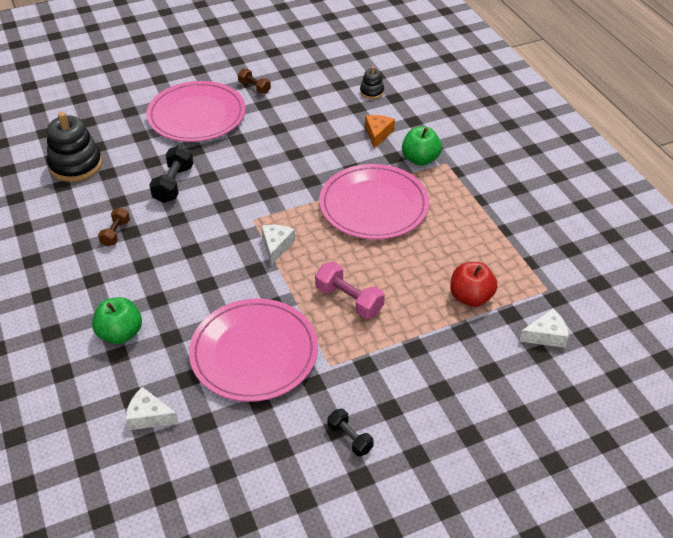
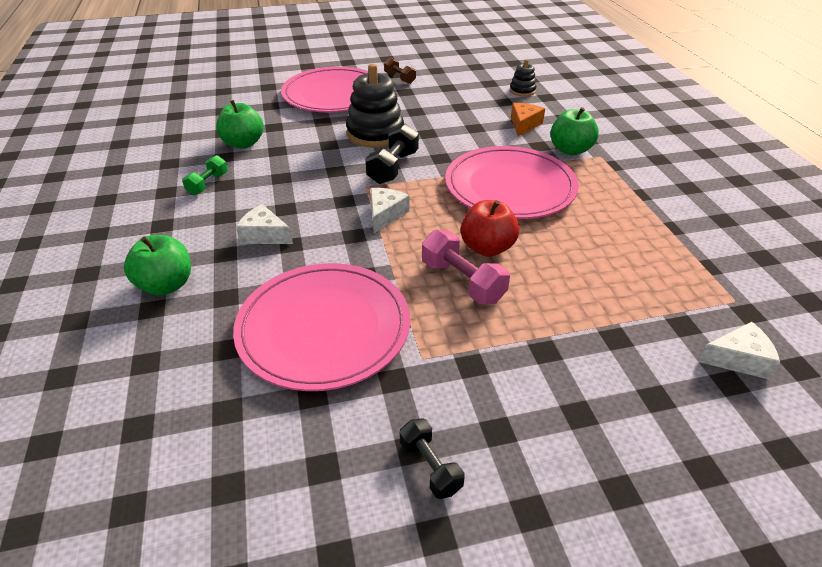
camera: 10 degrees right, 5 degrees down
black stacking toy [47,112,102,182] -> black stacking toy moved to [346,63,404,148]
brown dumbbell [98,207,130,247] -> green dumbbell [182,155,228,195]
white cheese [126,387,179,430] -> white cheese moved to [236,204,293,244]
black dumbbell [149,145,193,203] -> black dumbbell moved to [365,123,419,184]
red apple [450,262,497,307] -> red apple moved to [461,200,519,257]
none -> green apple [216,100,264,149]

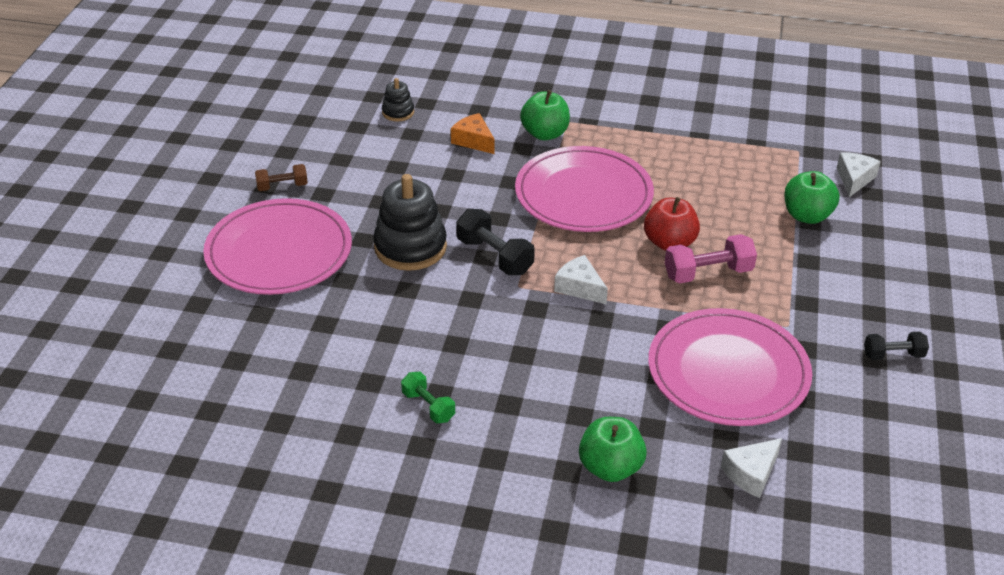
camera: 65 degrees left, 0 degrees up
green apple [216,100,264,149] -> green apple moved to [784,171,839,224]
white cheese [236,204,293,244] -> white cheese moved to [721,438,782,498]

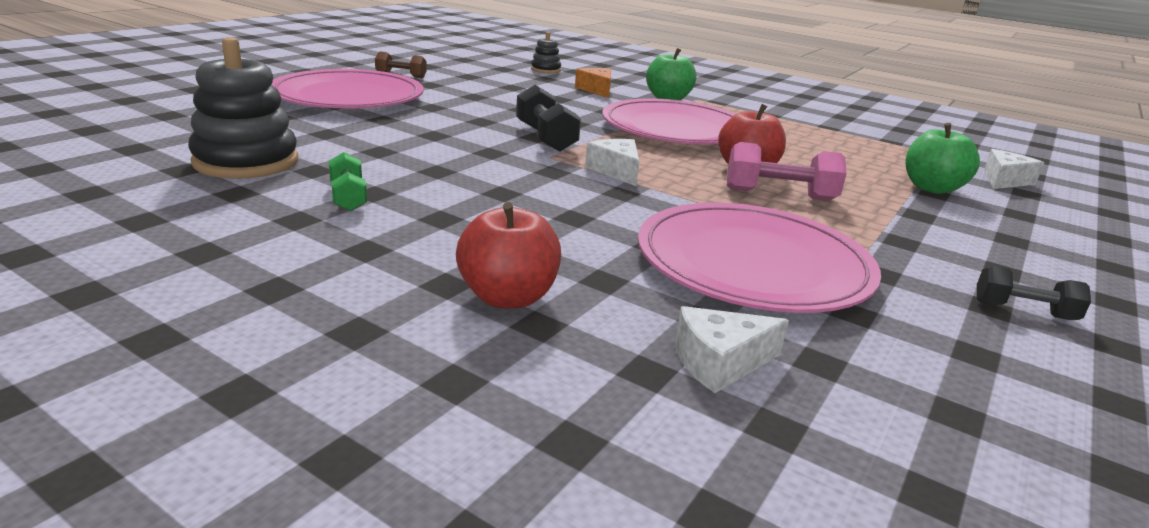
camera: 20 degrees right, 15 degrees down
black stacking toy [373,174,447,271] -> black stacking toy moved to [188,37,298,179]
green apple [579,417,647,482] -> red apple [456,202,561,309]

